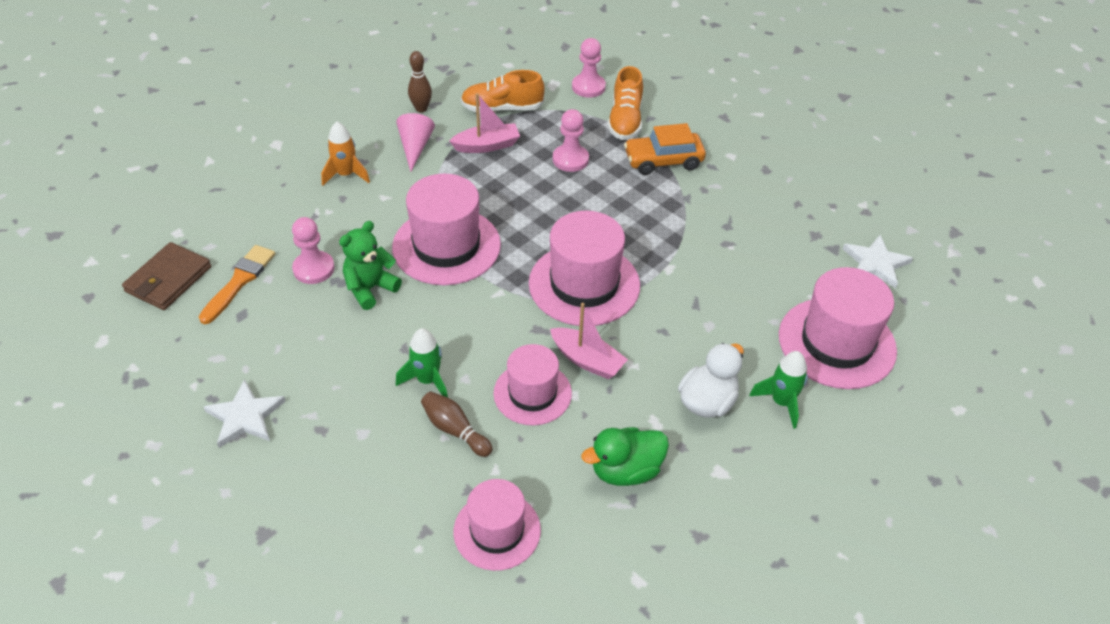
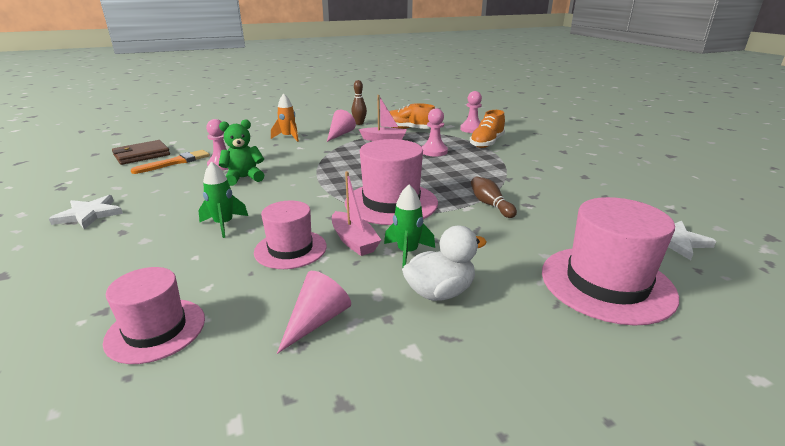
camera: 25 degrees right, 20 degrees down
pink hat [392,174,501,285] -> none
brown bowling pin [421,391,493,457] -> brown bowling pin moved to [471,177,517,218]
green duck [581,427,669,486] -> pink cone [277,271,351,354]
orange car [624,123,706,175] -> none
green rocket [749,351,808,429] -> green rocket moved to [384,185,435,269]

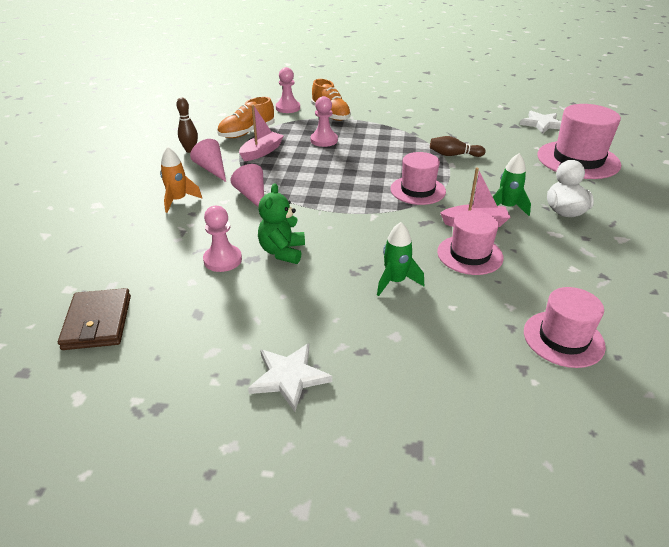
camera: 60 degrees left, 10 degrees up
orange brush [131,150,210,174] -> none
pink cone [277,271,351,354] -> pink cone moved to [231,164,264,207]
pink hat [345,139,438,225] -> pink hat [390,152,446,205], size x0.64

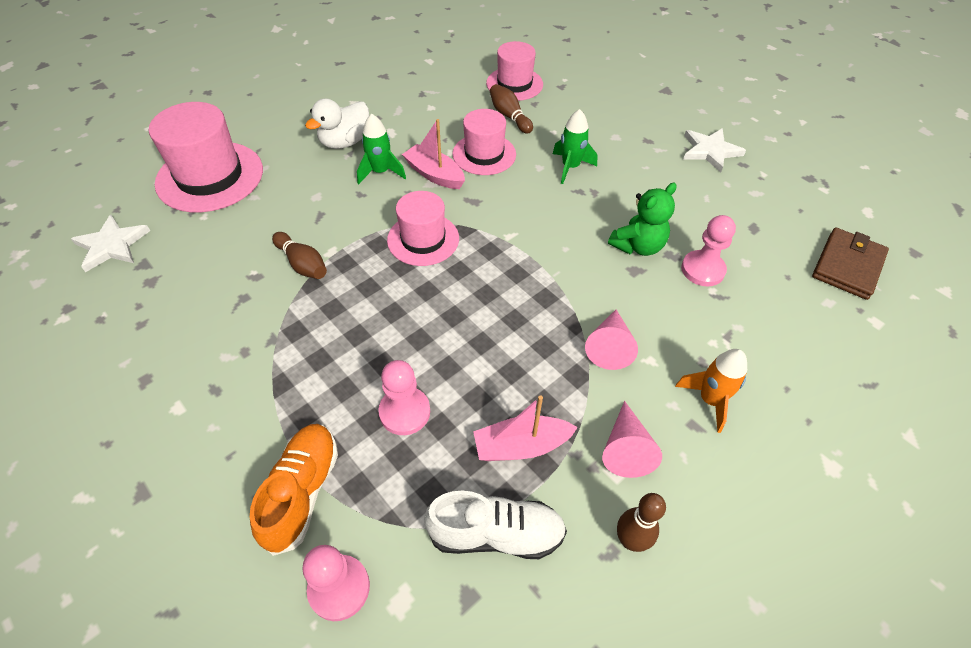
camera: 140 degrees left, 15 degrees up
orange shoe [217,97,275,138] -> white shoe [424,491,567,559]
none -> brown bowling pin [490,84,533,134]

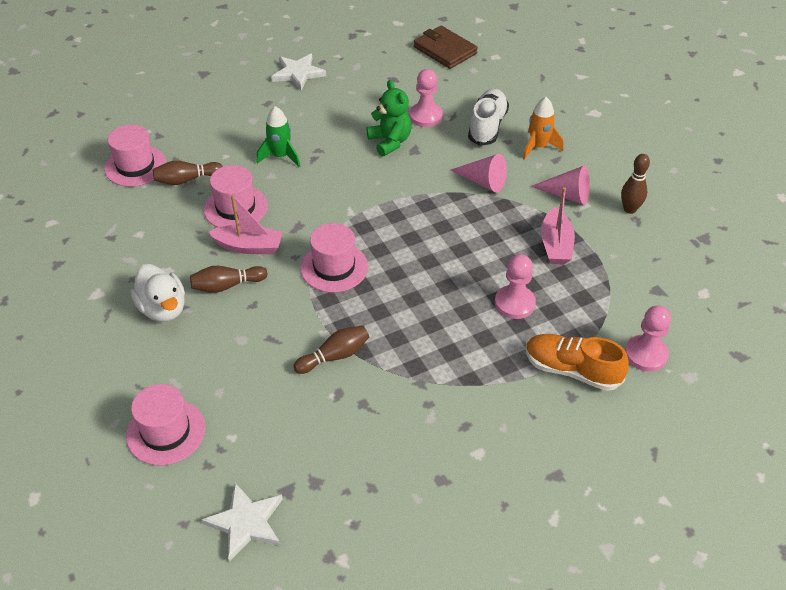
camera: 75 degrees left, 5 degrees down
pink hat [149,102,263,212] -> pink hat [126,384,205,466], size x0.64
green rocket [357,114,406,184] -> brown bowling pin [190,266,267,293]
pink boat [402,119,465,189] -> pink boat turned 135 degrees counterclockwise [208,194,283,254]
white shoe [424,491,567,559] -> white shoe moved to [468,89,509,146]

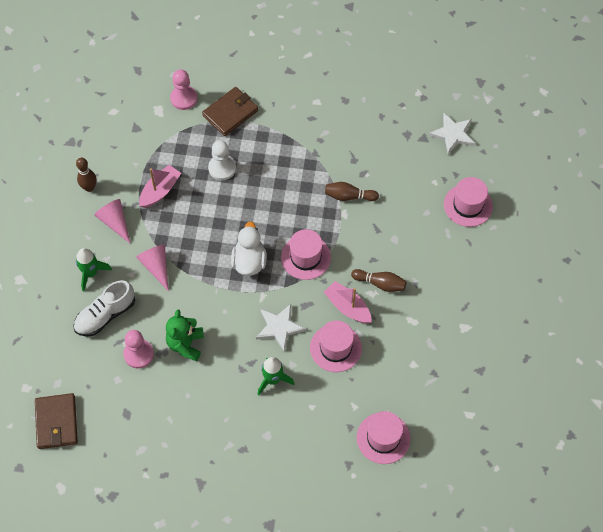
camera: 145 degrees left, 15 degrees up
white duck [131,264,185,322] -> white duck moved to [231,221,267,276]
brown bowling pin [153,161,223,185] -> none
white star [271,54,326,90] -> white star moved to [256,304,306,352]
pink pawn [495,254,536,319] -> white pawn [208,140,236,180]
orange rocket [523,97,564,160] -> green rocket [76,248,112,292]
orange shoe [526,334,629,391] -> brown wallet [202,87,258,136]

